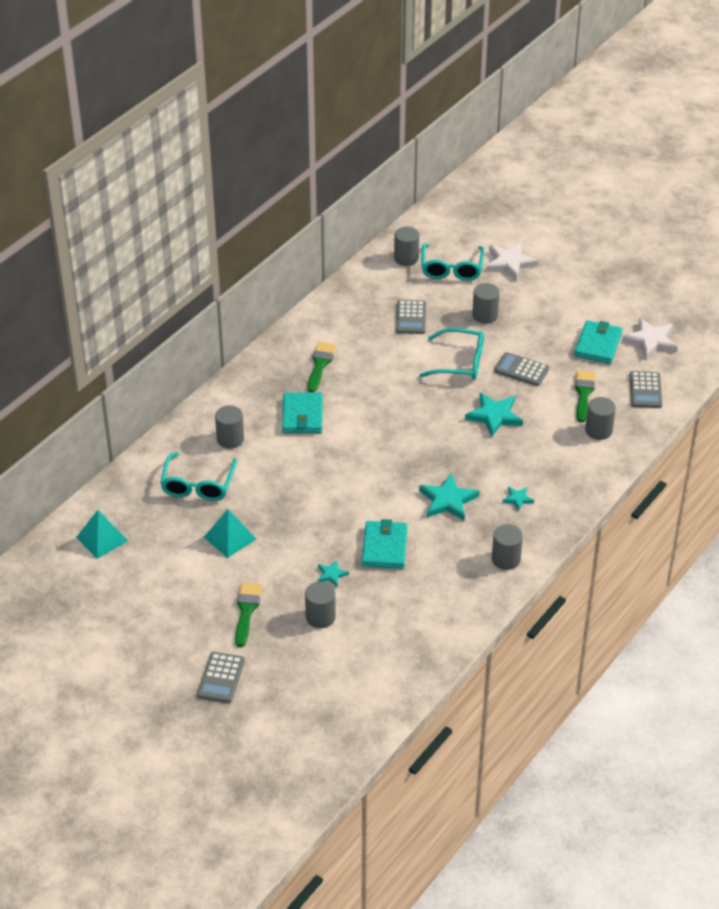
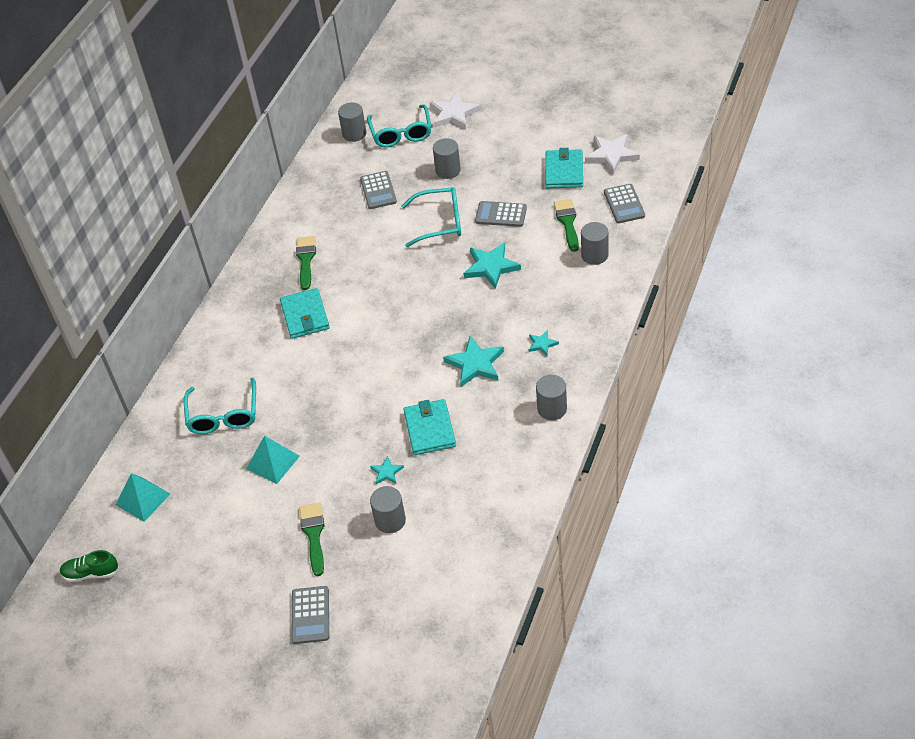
camera: 10 degrees left, 5 degrees up
grey cylinder [215,405,244,449] -> none
none -> green shoe [60,550,119,582]

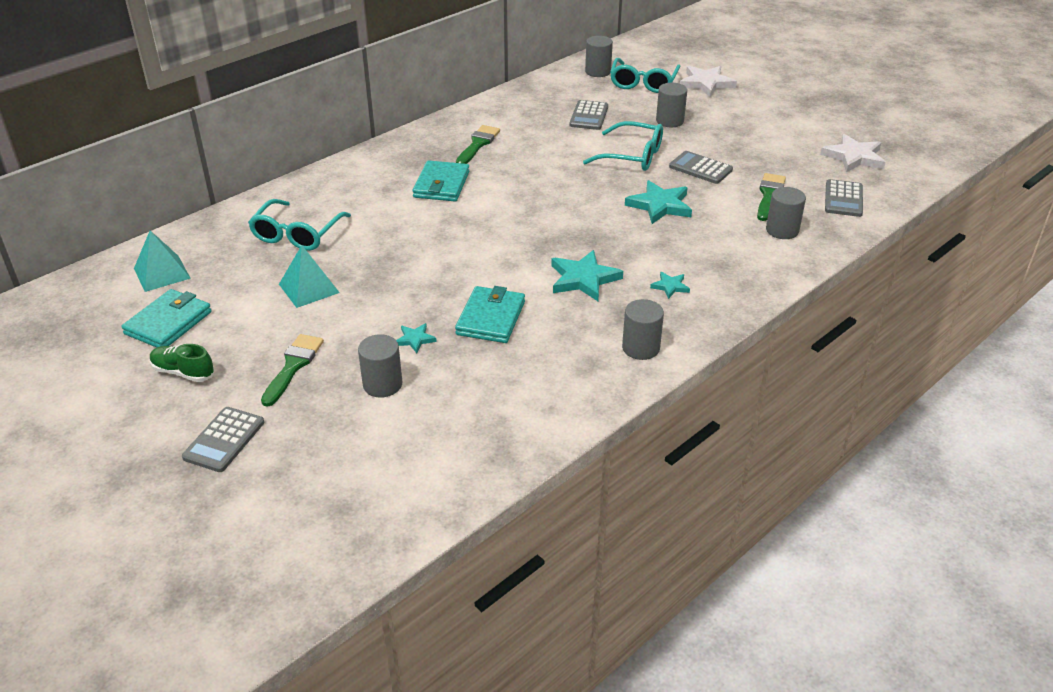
camera: 20 degrees right, 10 degrees down
green shoe [60,550,119,582] -> green shoe moved to [150,344,215,382]
turquoise wallet [545,148,583,188] -> turquoise wallet moved to [121,289,212,348]

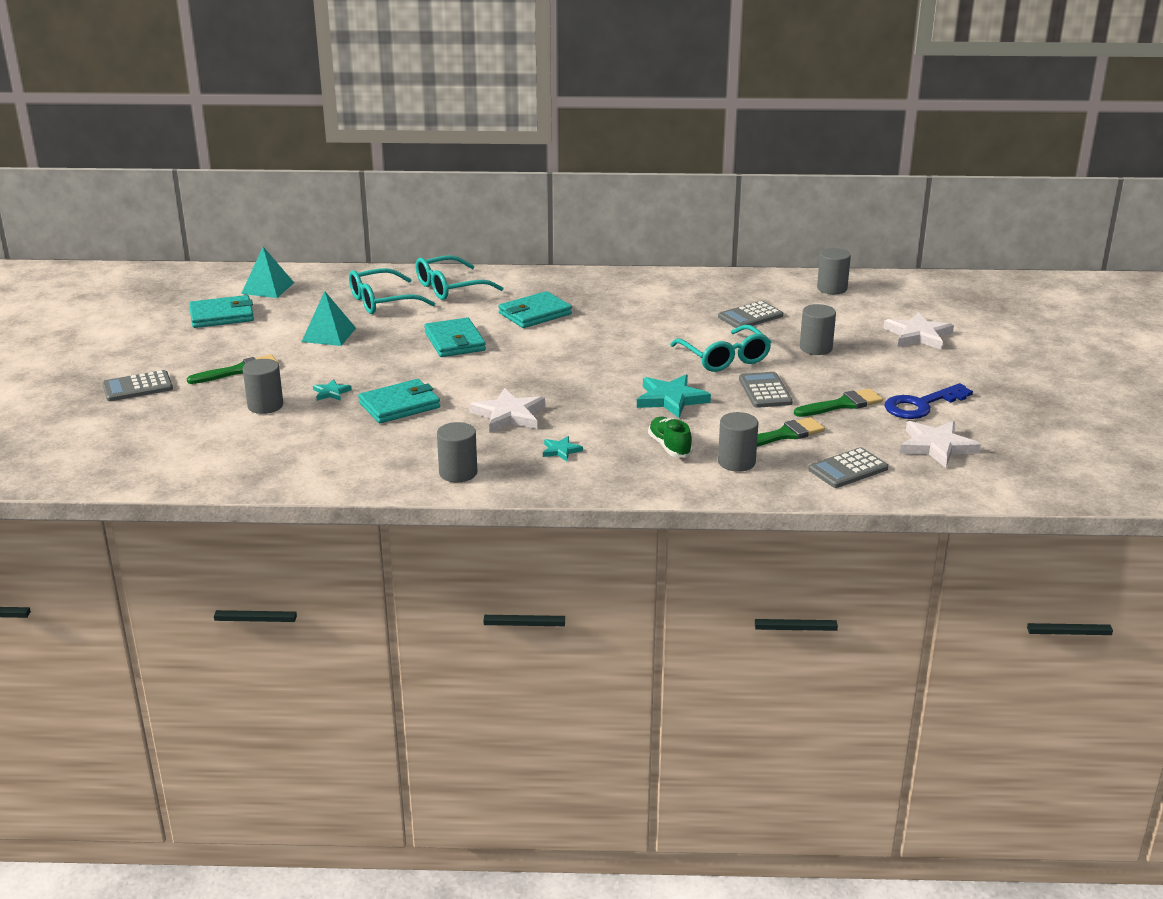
camera: 45 degrees right, 10 degrees down
green shoe [150,344,215,382] -> green shoe moved to [648,417,693,457]
green brush [456,125,500,164] -> green brush moved to [794,388,883,417]
turquoise star [551,250,623,301] -> white star [470,388,545,433]
turquoise glasses [610,58,681,93] -> turquoise glasses moved to [416,255,503,300]
none -> turquoise wallet [424,317,486,357]
none -> blue key [884,383,973,419]

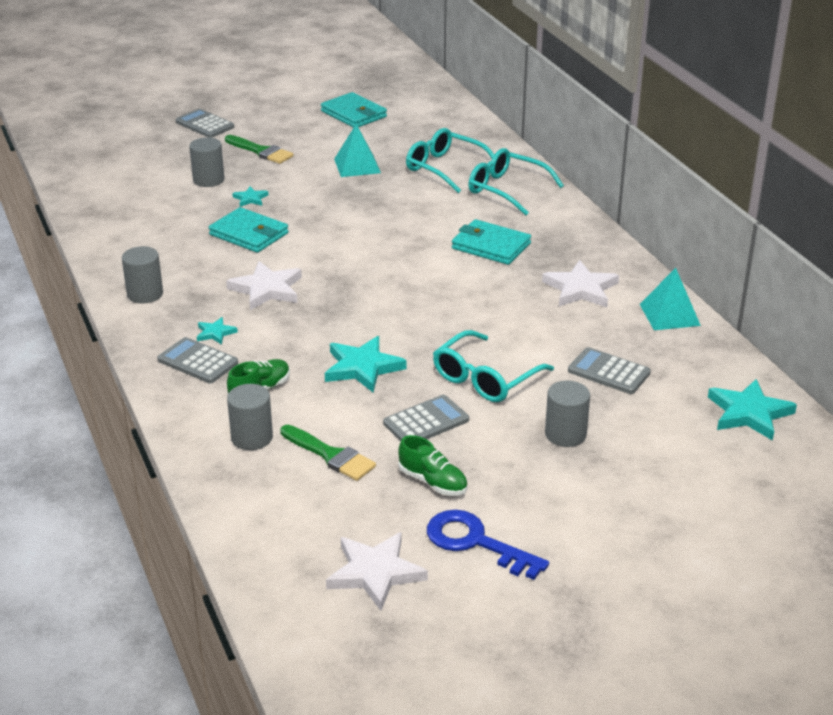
camera: 65 degrees right, 5 degrees up
turquoise pyramid [241,247,294,298] -> turquoise pyramid moved to [640,268,701,330]
turquoise wallet [424,317,486,357] -> none
green brush [794,388,883,417] -> green shoe [399,435,467,496]
grey calculator [808,447,888,488] -> grey calculator moved to [157,337,238,383]
grey cylinder [817,248,851,294] -> turquoise star [708,379,797,441]
white star [883,312,954,350] -> white star moved to [542,260,619,307]

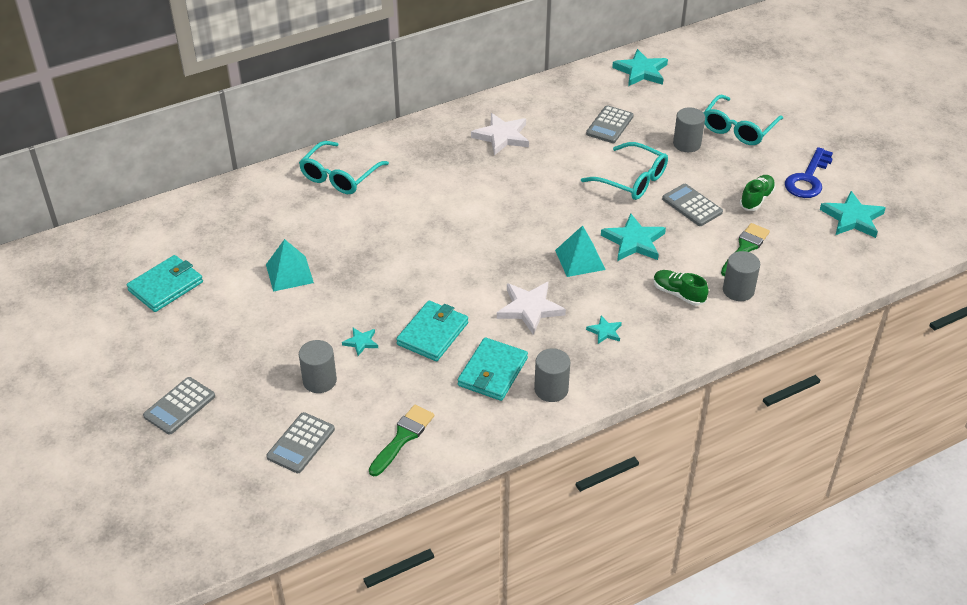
camera: 95 degrees left, 10 degrees up
grey calculator [157,337,238,383] -> grey calculator moved to [266,412,335,473]
green brush [225,135,294,164] -> green brush moved to [369,405,434,477]
white star [326,532,428,611] -> turquoise star [820,191,886,238]
turquoise glasses [406,128,494,193] -> turquoise glasses moved to [703,95,783,145]
turquoise wallet [452,219,531,265] -> turquoise wallet moved to [458,337,528,401]
turquoise pyramid [640,268,701,330] -> turquoise pyramid moved to [555,225,606,277]

